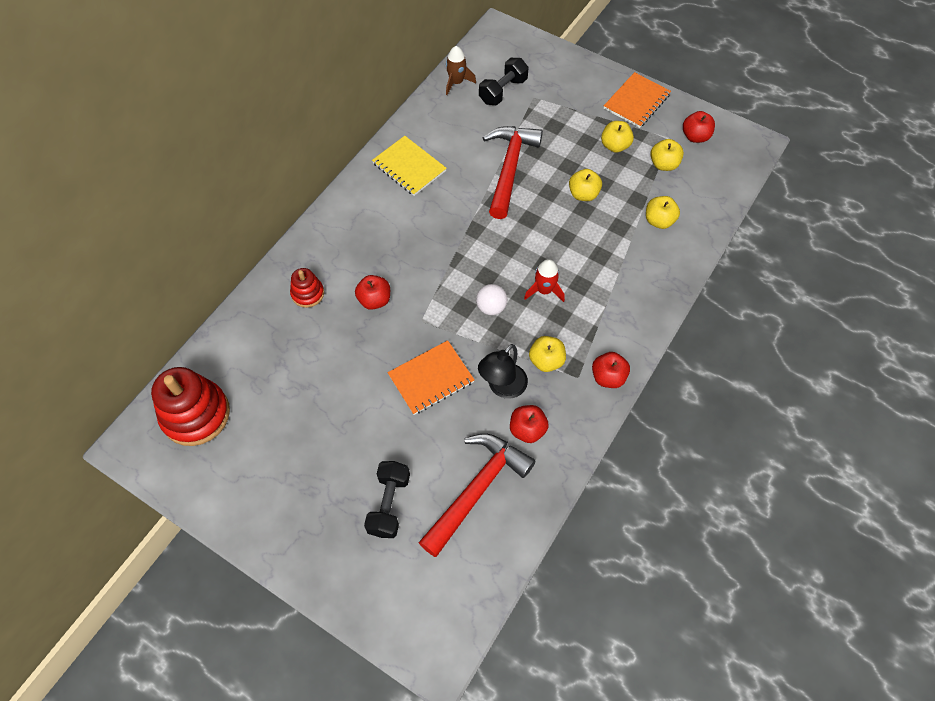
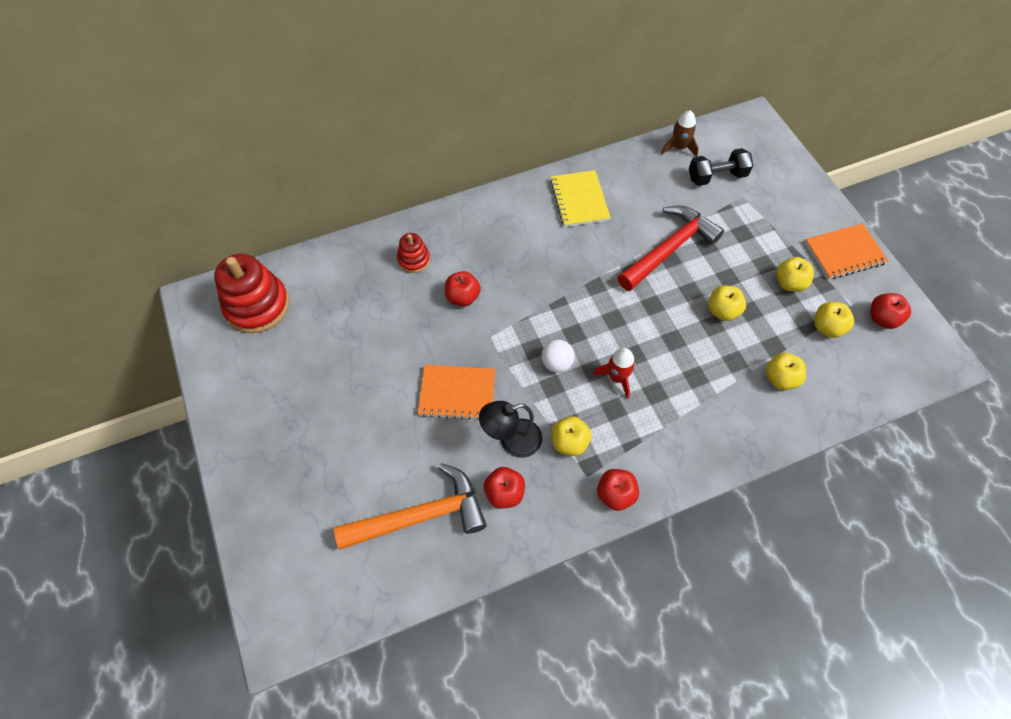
camera: 35 degrees right, 0 degrees up
black dumbbell [364,461,410,538] -> none
red hammer [418,434,536,557] -> orange hammer [334,463,487,550]

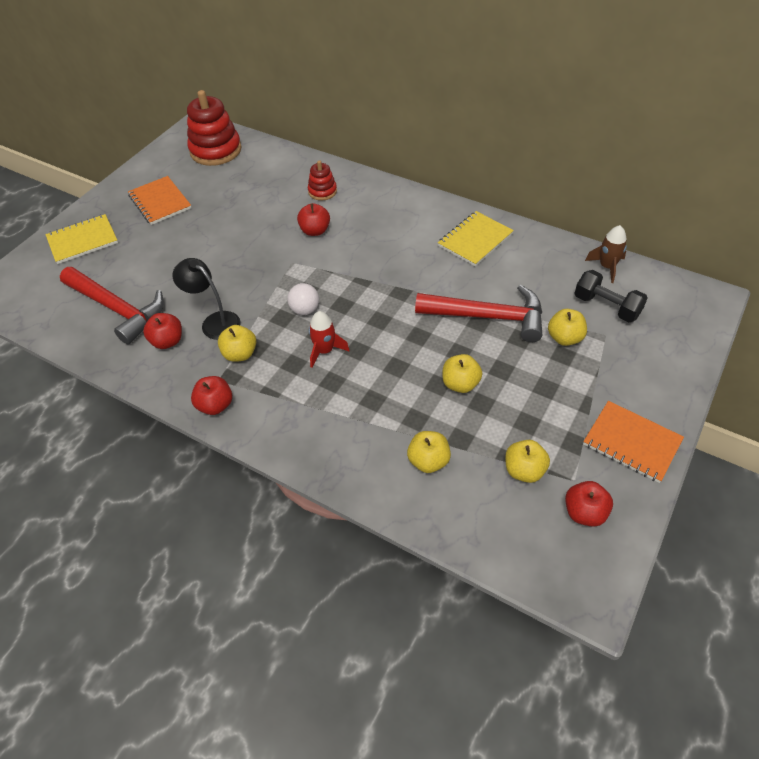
camera: 55 degrees right, 10 degrees down
orange hammer [334,463,487,550] -> red hammer [60,267,164,345]
orange notebook [418,365,495,420] -> orange notebook moved to [128,176,191,225]
yellow apple [776,257,814,292] -> yellow apple moved to [548,309,587,346]
none -> yellow notebook [45,214,118,264]

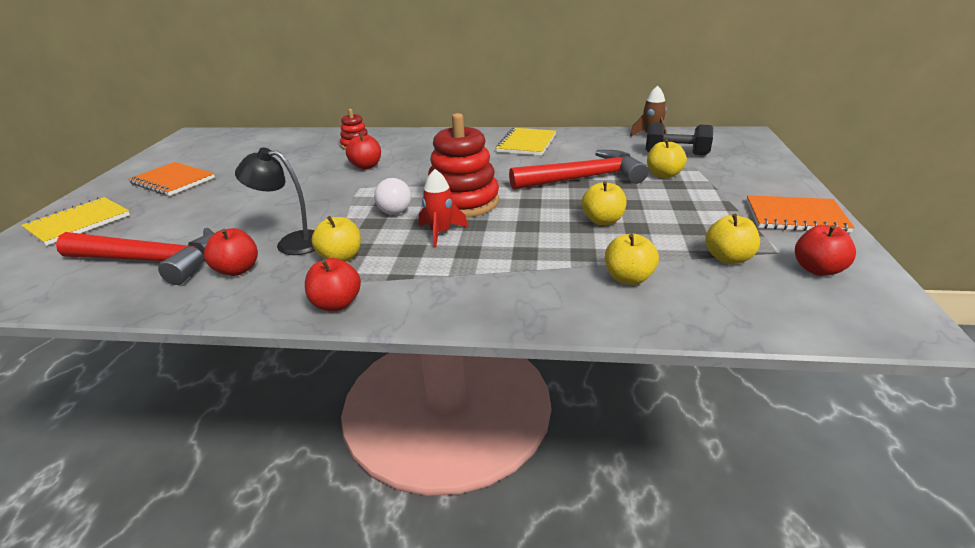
camera: 25 degrees left, 20 degrees down
red stacking toy [187,90,242,166] -> red stacking toy moved to [428,113,499,218]

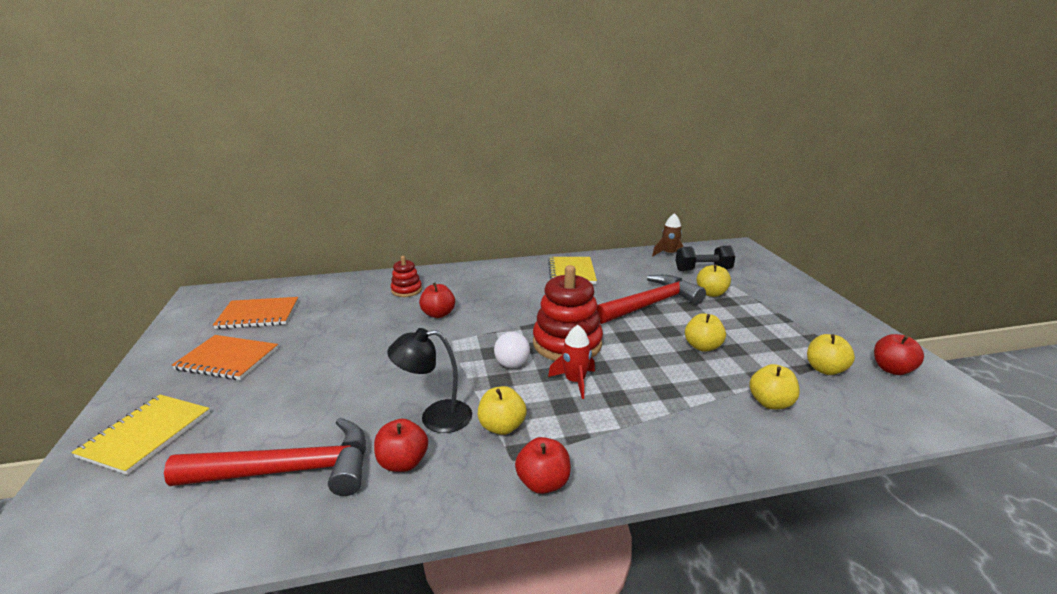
camera: 20 degrees left, 5 degrees down
orange notebook [747,195,855,233] -> orange notebook moved to [213,297,298,329]

